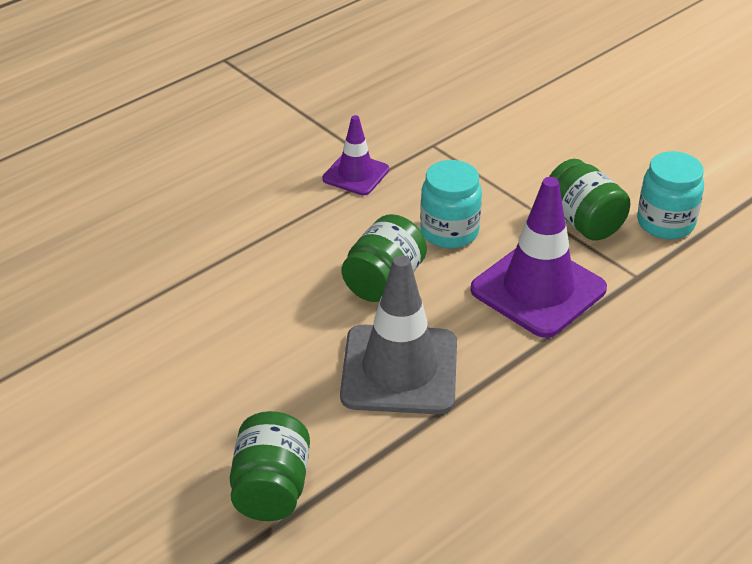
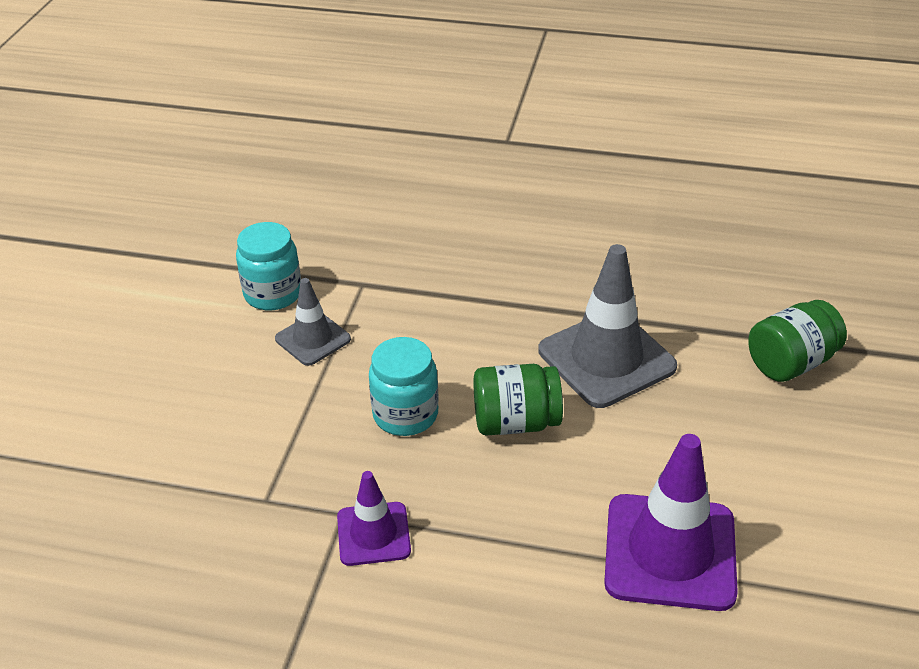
camera: 125 degrees left, 0 degrees up
purple traffic cone [470,177,607,338] -> purple traffic cone moved to [604,434,738,611]
green jar [549,159,630,241] -> grey traffic cone [275,278,351,366]

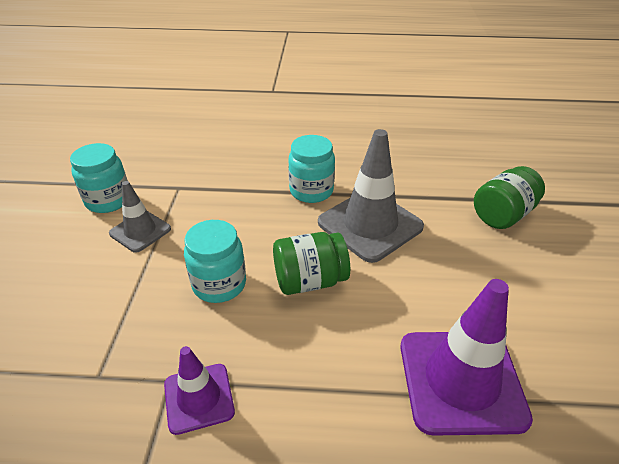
camera: 10 degrees left, 0 degrees up
none -> turquoise jar [288,135,335,203]

